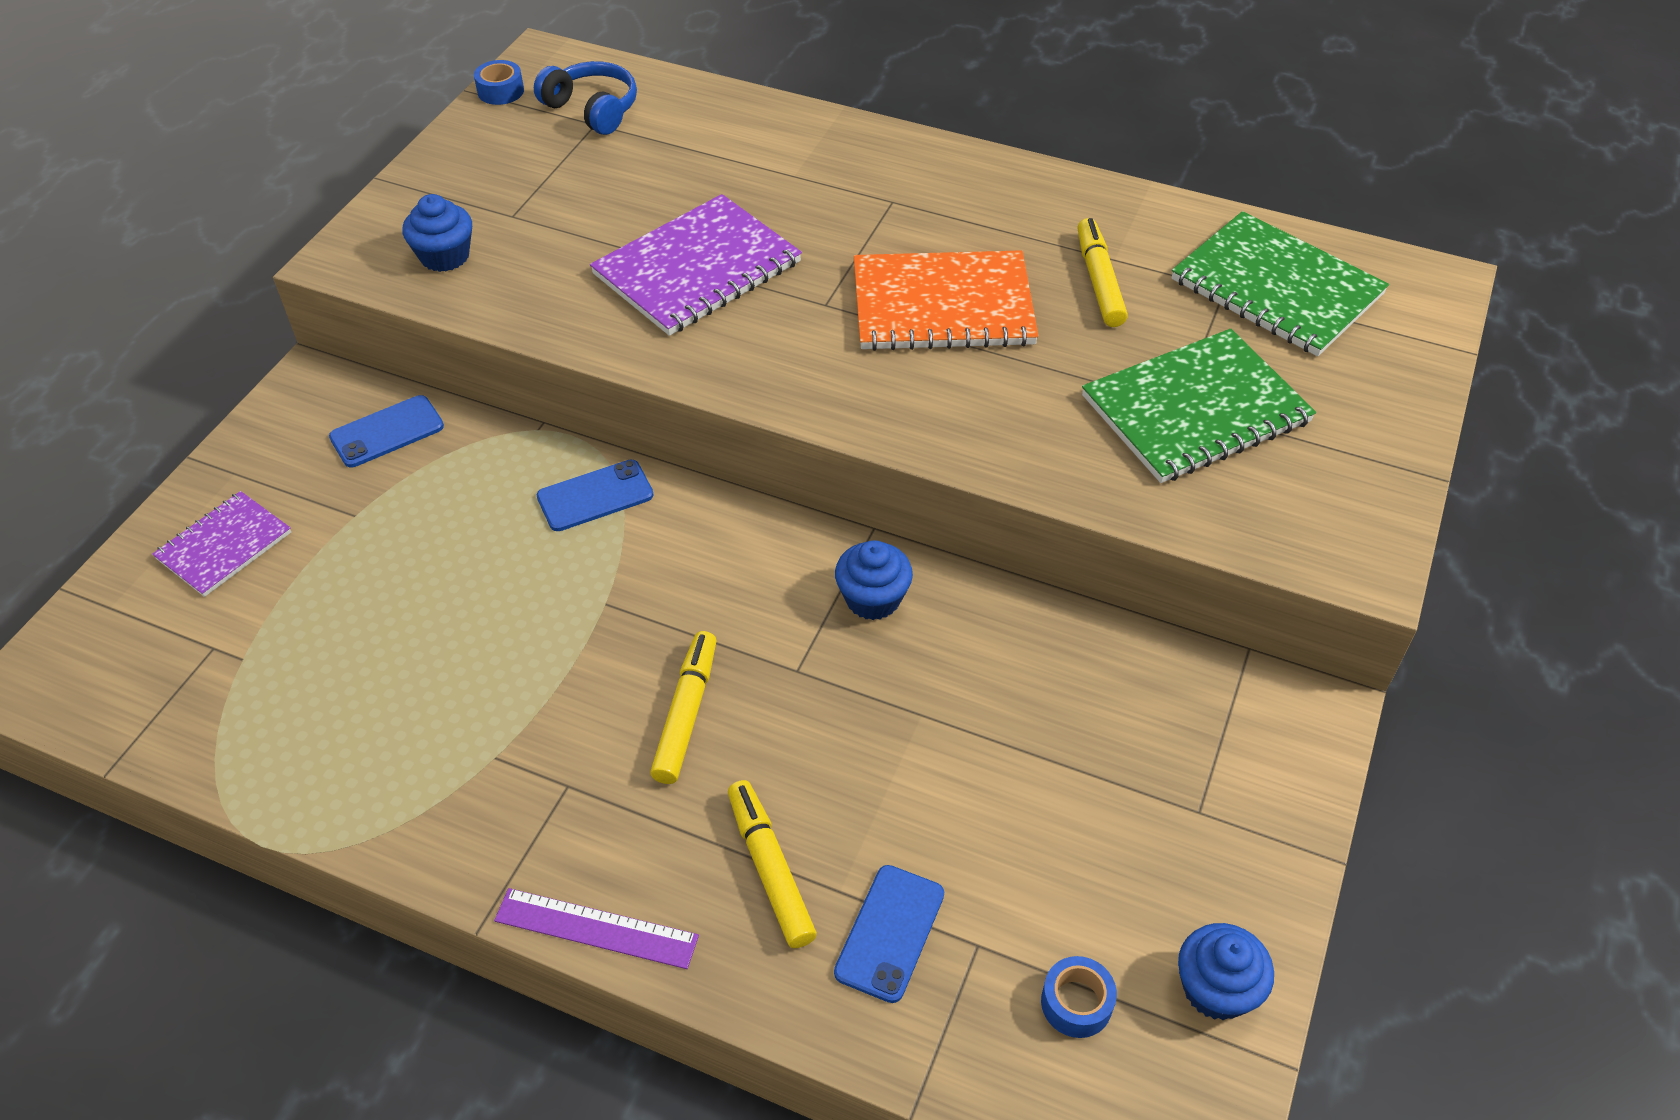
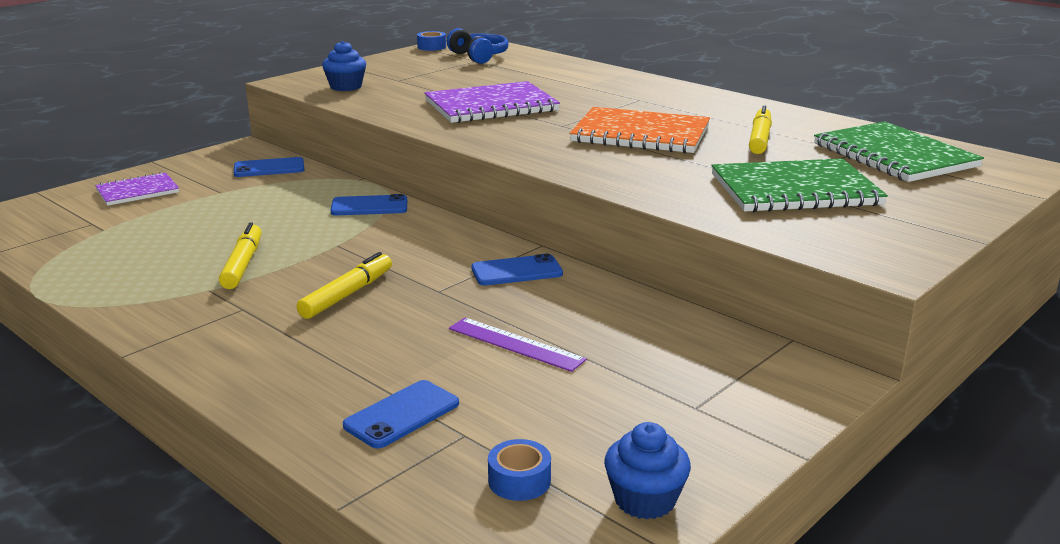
camera: 20 degrees right, 25 degrees down
purple ruler [494,888,699,969] -> purple ruler moved to [449,318,587,372]
yellow marker [728,780,817,948] -> yellow marker moved to [219,222,261,289]
blue cupcake [835,540,913,620] -> blue phone [471,254,563,286]

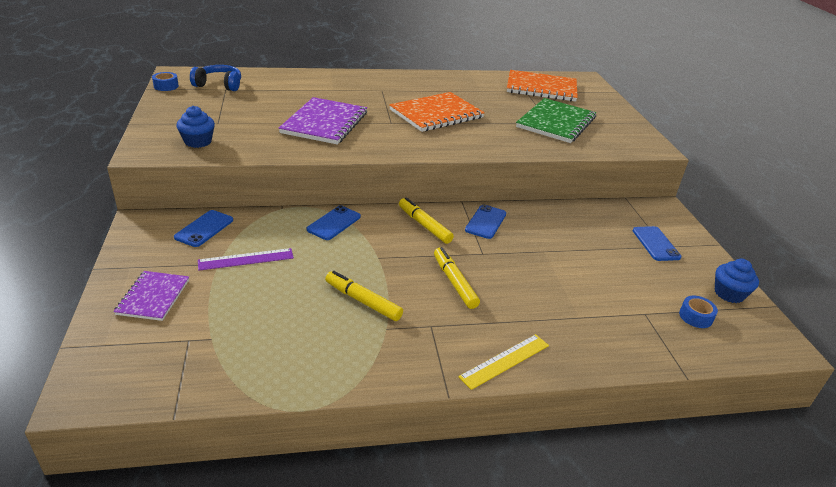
camera: 55 degrees left, 10 degrees up
blue phone [343,380,459,448] -> blue phone moved to [633,226,681,261]
purple ruler [449,318,587,372] -> purple ruler moved to [198,248,294,271]
yellow marker [749,106,772,154] -> yellow marker moved to [399,197,454,244]
green notebook [814,121,984,182] -> orange notebook [507,70,578,102]
none -> yellow ruler [458,334,549,390]

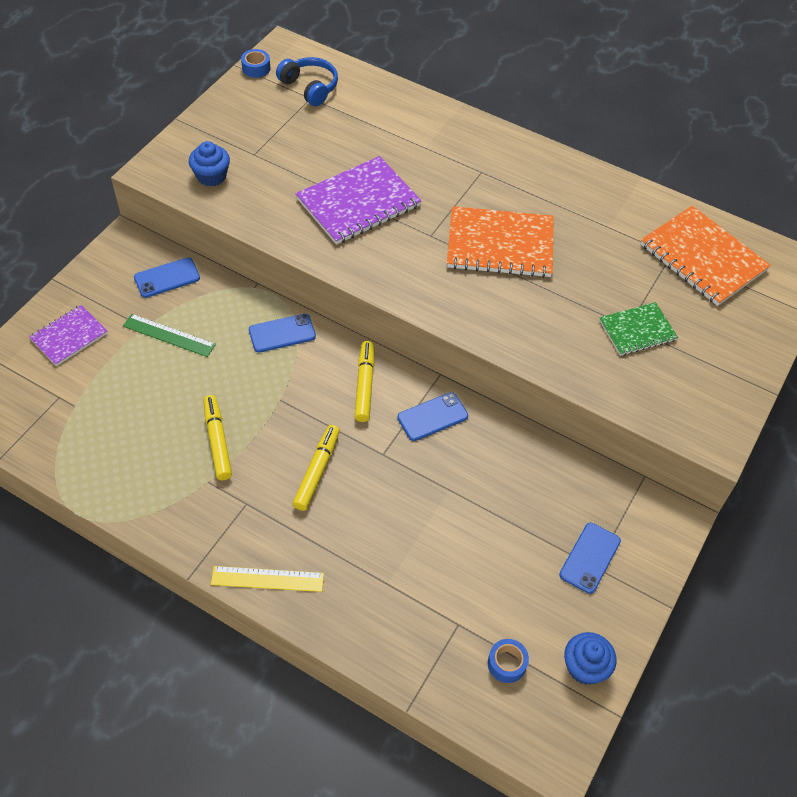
camera: 40 degrees right, 20 degrees up
purple ruler [198,248,294,271] -> green ruler [123,314,216,357]
green notebook [516,98,596,143] -> green notebook [599,302,678,356], size x0.58

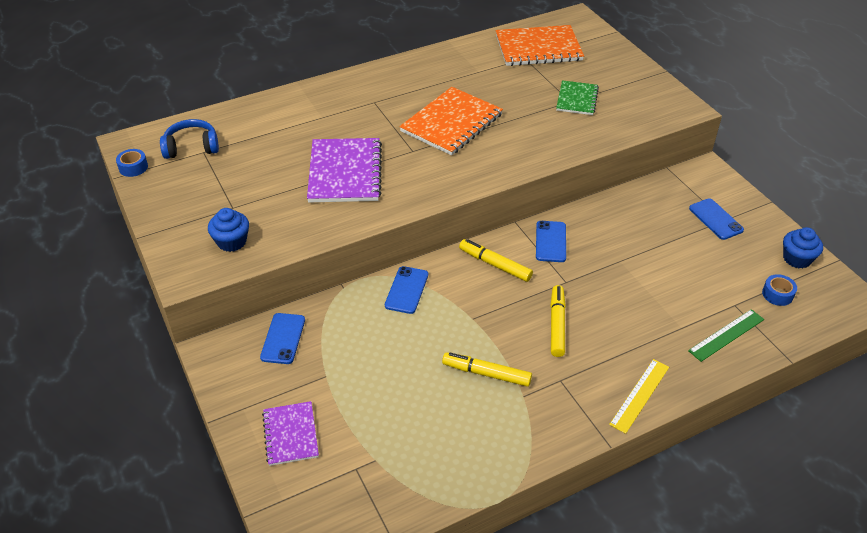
camera: 55 degrees left, 10 degrees down
green ruler [123,314,216,357] -> green ruler moved to [688,309,764,362]
yellow marker [293,425,340,511] -> yellow marker turned 45 degrees clockwise [550,285,566,357]

